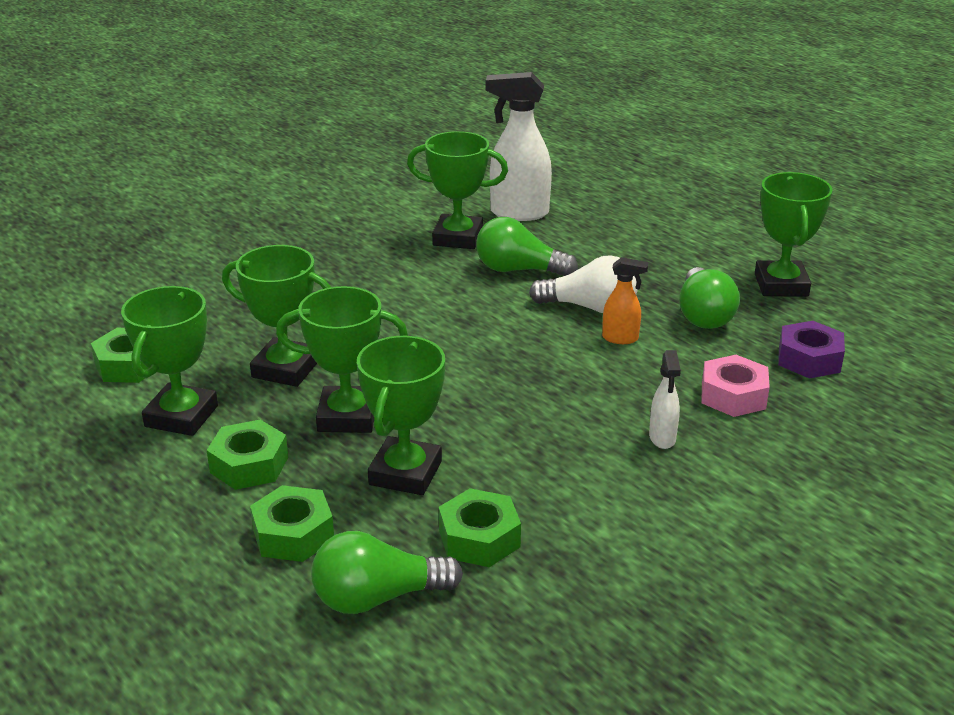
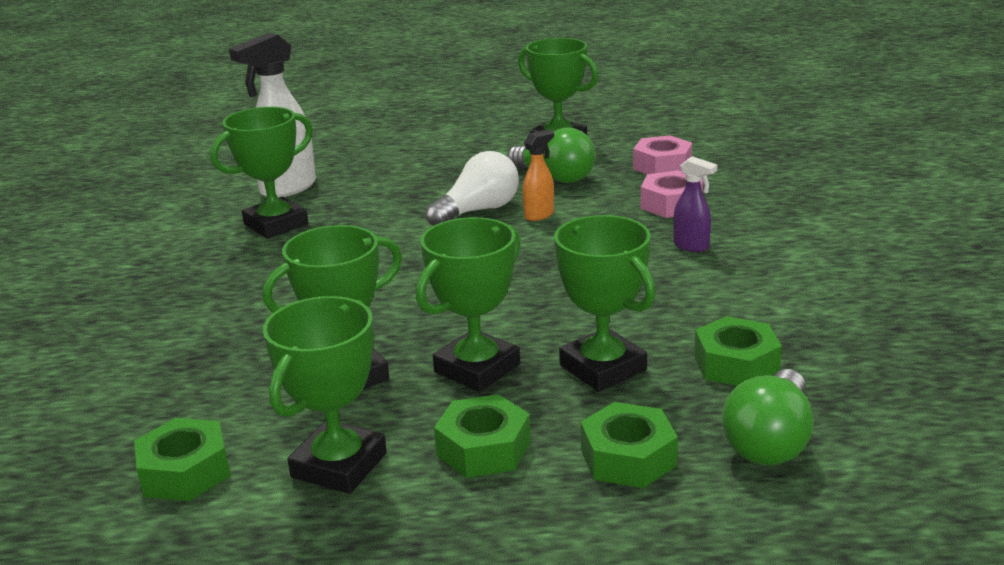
camera: 50 degrees left, 5 degrees down
green trophy [121,286,218,436] -> green trophy turned 60 degrees clockwise [263,296,387,494]
green light bulb [476,217,578,276] -> none
white spray bottle [649,350,681,449] -> purple spray bottle [673,156,717,252]
purple nut [778,321,845,379] -> pink nut [633,135,692,174]

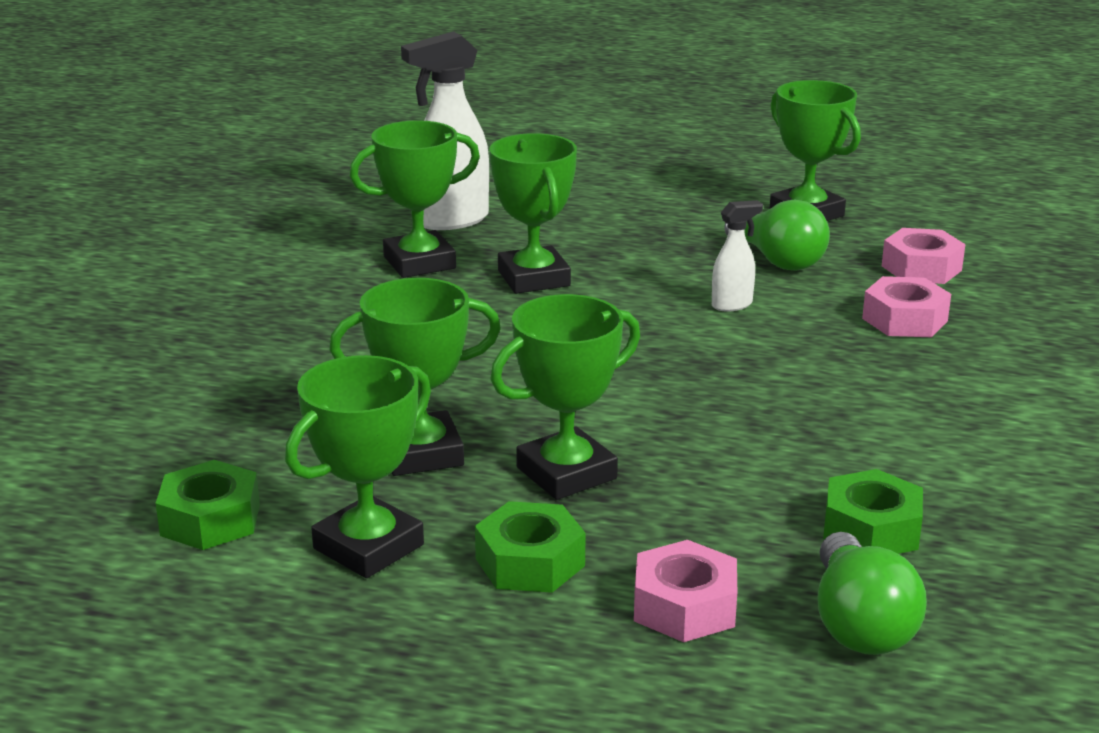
camera: 15 degrees right, 0 degrees up
white light bulb [425,151,519,226] -> none
orange spray bottle [523,130,554,221] -> white spray bottle [712,200,763,311]
green trophy [554,215,656,392] -> green trophy moved to [490,133,577,294]
green nut [581,402,678,488] -> pink nut [634,540,737,642]
purple spray bottle [673,156,717,252] -> none
green light bulb [722,369,814,465] -> green light bulb turned 45 degrees counterclockwise [818,532,927,655]

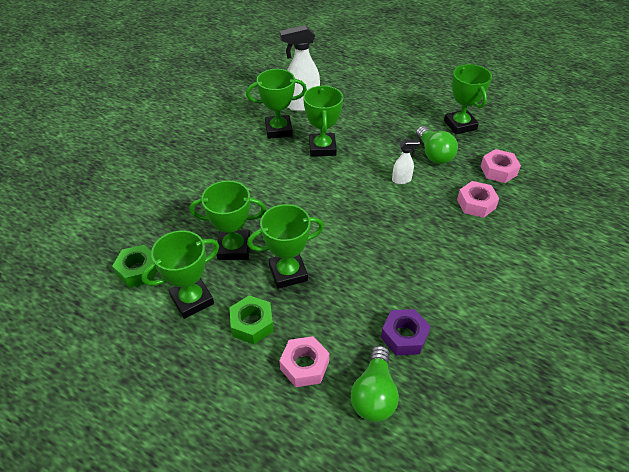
camera: 15 degrees right, 20 degrees up
green nut [823,469,923,554] -> purple nut [381,309,430,355]

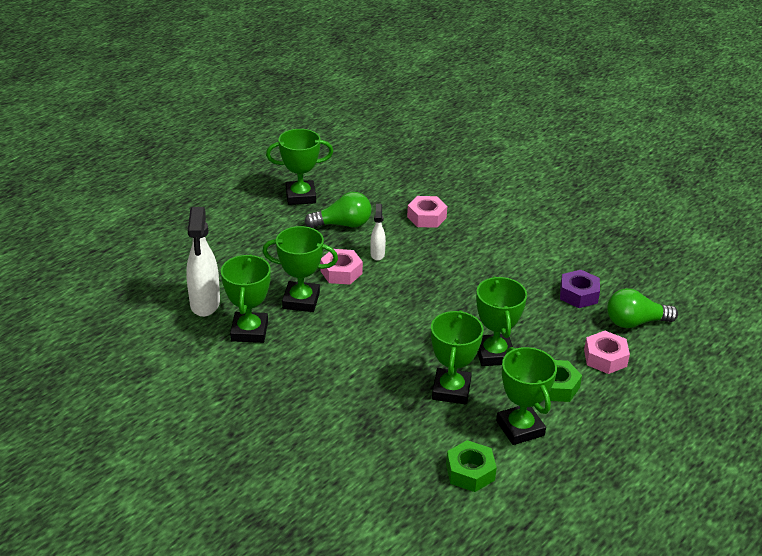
camera: 80 degrees left, 10 degrees down
green light bulb [351,345,399,422] -> green light bulb turned 150 degrees clockwise [607,288,678,328]
pink nut [481,149,521,183] -> pink nut moved to [320,249,363,285]

